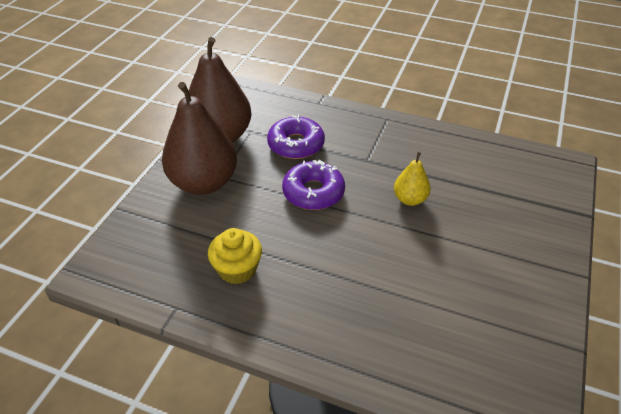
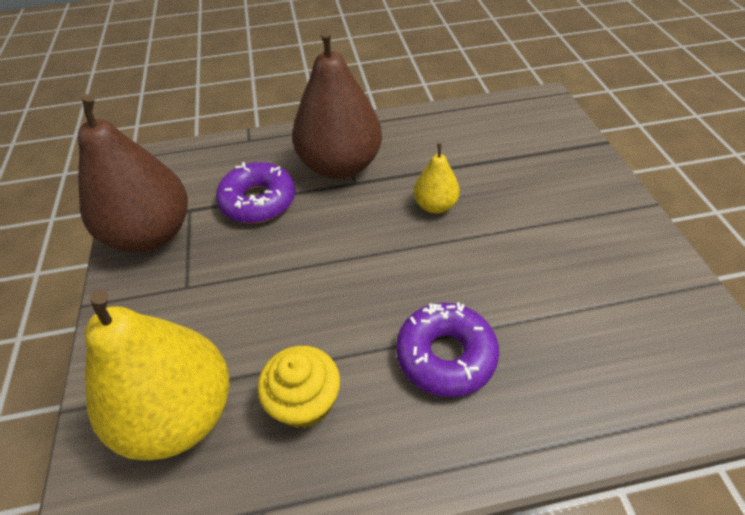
camera: 30 degrees left, 5 degrees up
brown pear [162,82,237,195] -> brown pear moved to [292,29,382,179]
purple donut [282,160,345,210] -> purple donut moved to [396,303,499,397]
none -> yellow pear [85,290,229,460]

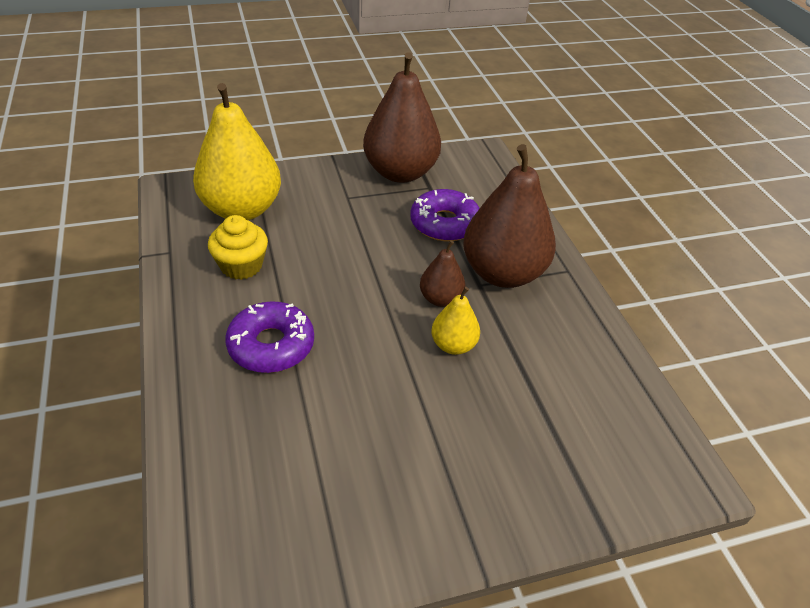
camera: 80 degrees right, 5 degrees down
none -> brown pear [420,240,465,307]

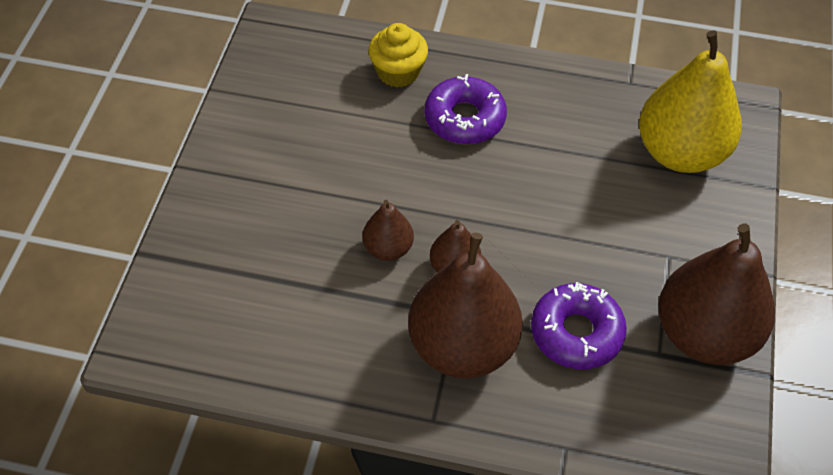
camera: 120 degrees right, 10 degrees up
yellow cupcake [208,215,268,280] -> yellow cupcake moved to [368,23,428,88]
yellow pear [431,287,480,355] -> brown pear [363,200,414,261]

